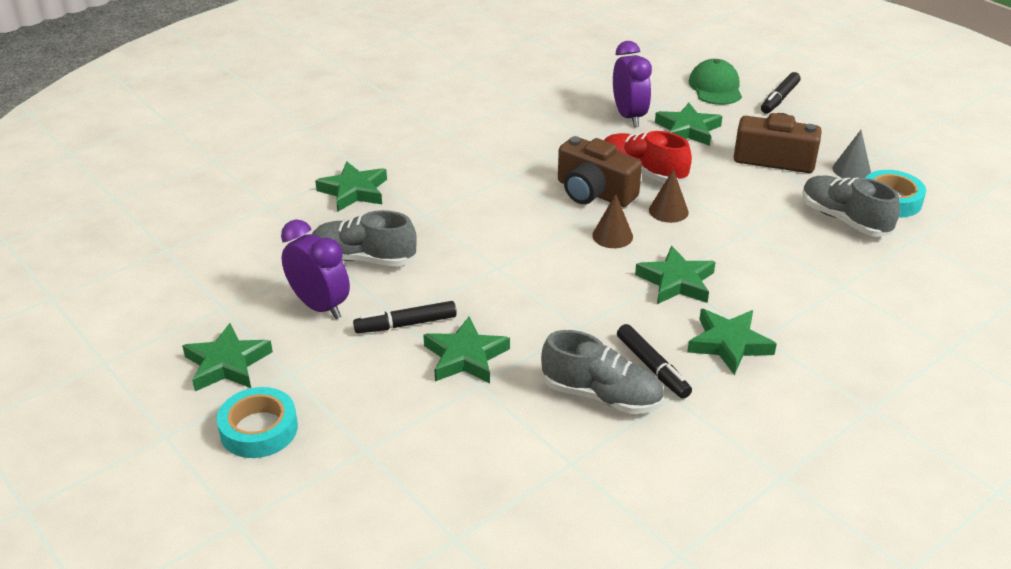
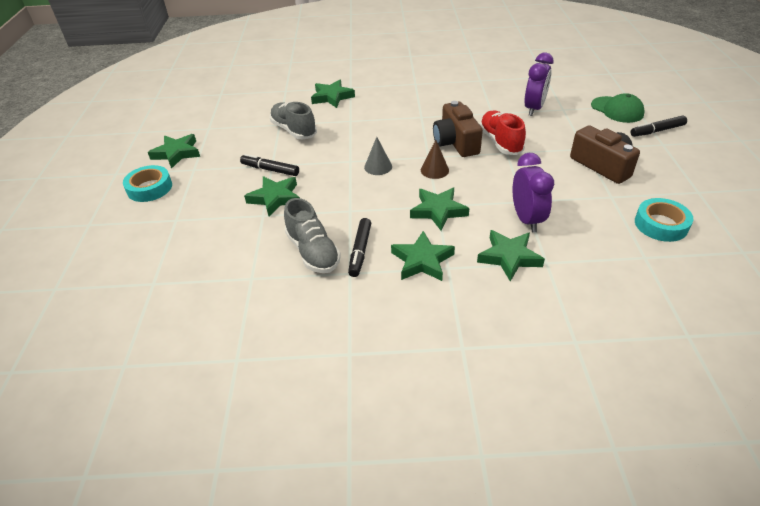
camera: 40 degrees right, 5 degrees up
purple clock [281,220,350,319] -> purple clock moved to [513,153,554,233]
brown cone [649,169,689,223] -> none
green star [655,103,723,146] -> green star moved to [477,230,545,282]
green cap [689,59,742,105] -> green cap turned 105 degrees clockwise [591,93,645,123]
grey shoe [803,176,900,237] -> none
grey cone [832,130,871,179] -> grey cone moved to [364,137,392,175]

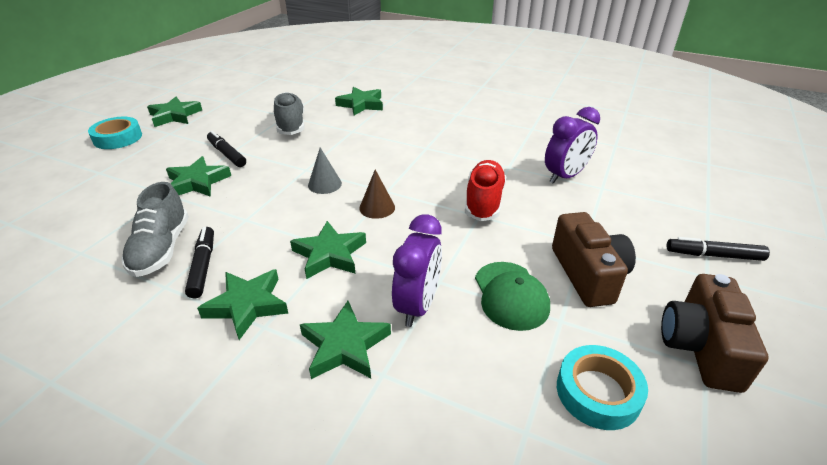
camera: 25 degrees right, 5 degrees down
black marker [348,218,371,277] -> black marker turned 135 degrees clockwise [185,227,214,298]
brown camera [433,101,483,157] -> brown camera moved to [661,274,768,393]
green cap [591,93,645,123] -> green cap moved to [475,262,550,331]

